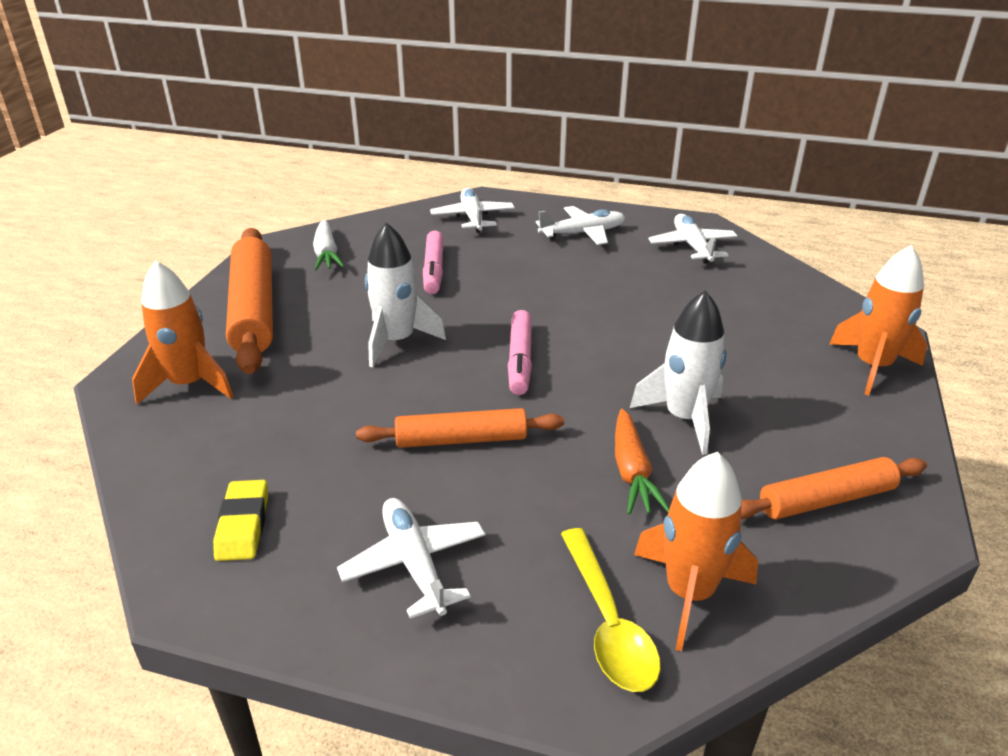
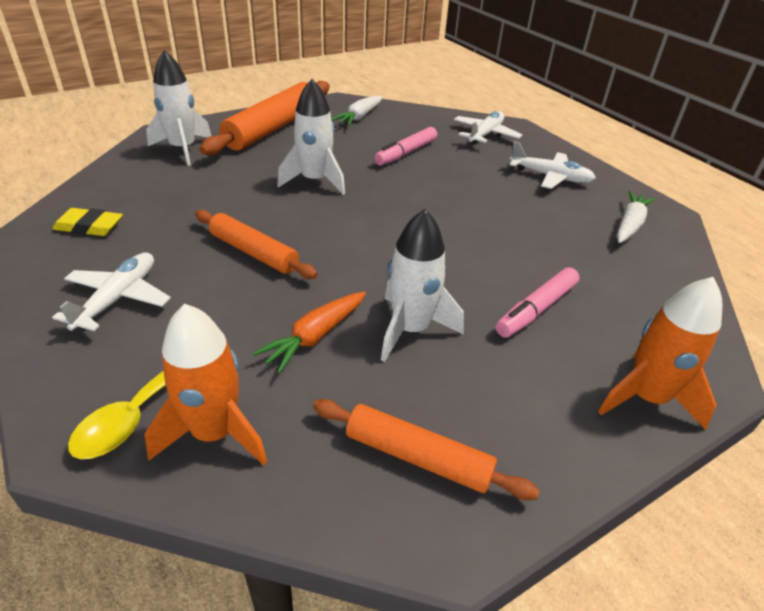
camera: 40 degrees right, 5 degrees up
orange rocket [132,260,234,404] -> white rocket [146,50,212,166]
yellow eraser [213,480,268,561] -> yellow eraser turned 60 degrees clockwise [52,208,123,236]
pink marker [508,310,532,395] -> pink marker moved to [496,267,579,338]
white plane [648,214,737,263] -> white carrot [617,191,655,243]

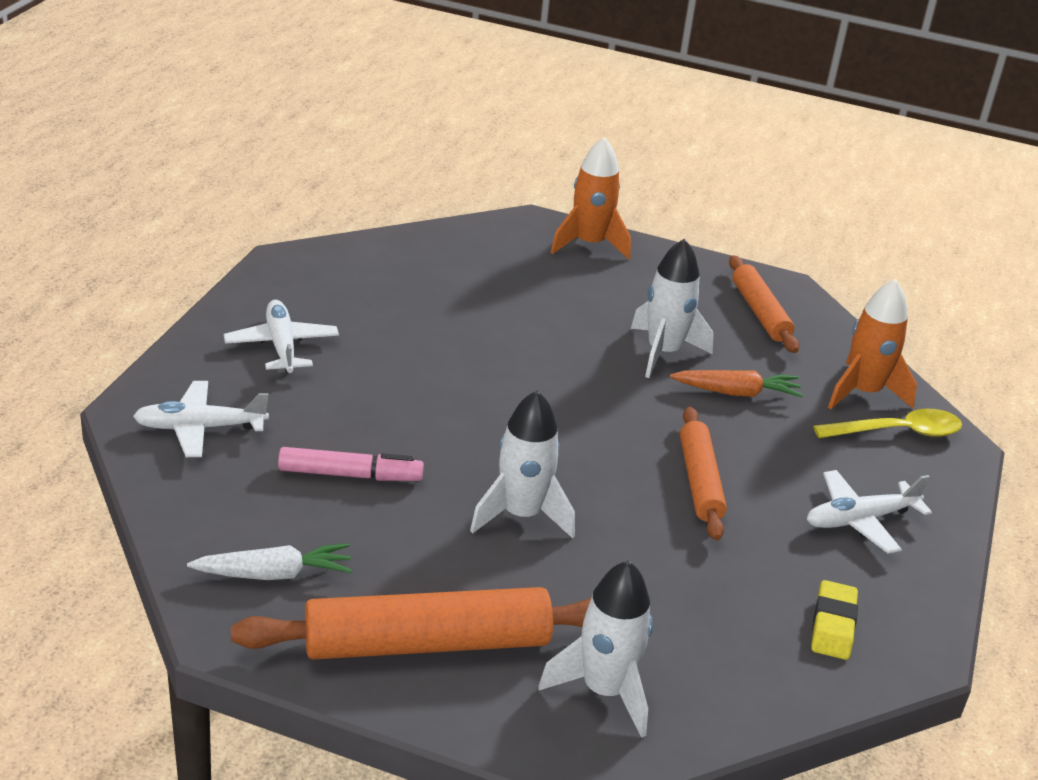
camera: 130 degrees left, 5 degrees down
yellow eraser [52,208,123,236] -> yellow eraser turned 45 degrees clockwise [811,580,858,660]
pink marker [496,267,579,338] -> none
white carrot [617,191,655,243] -> none

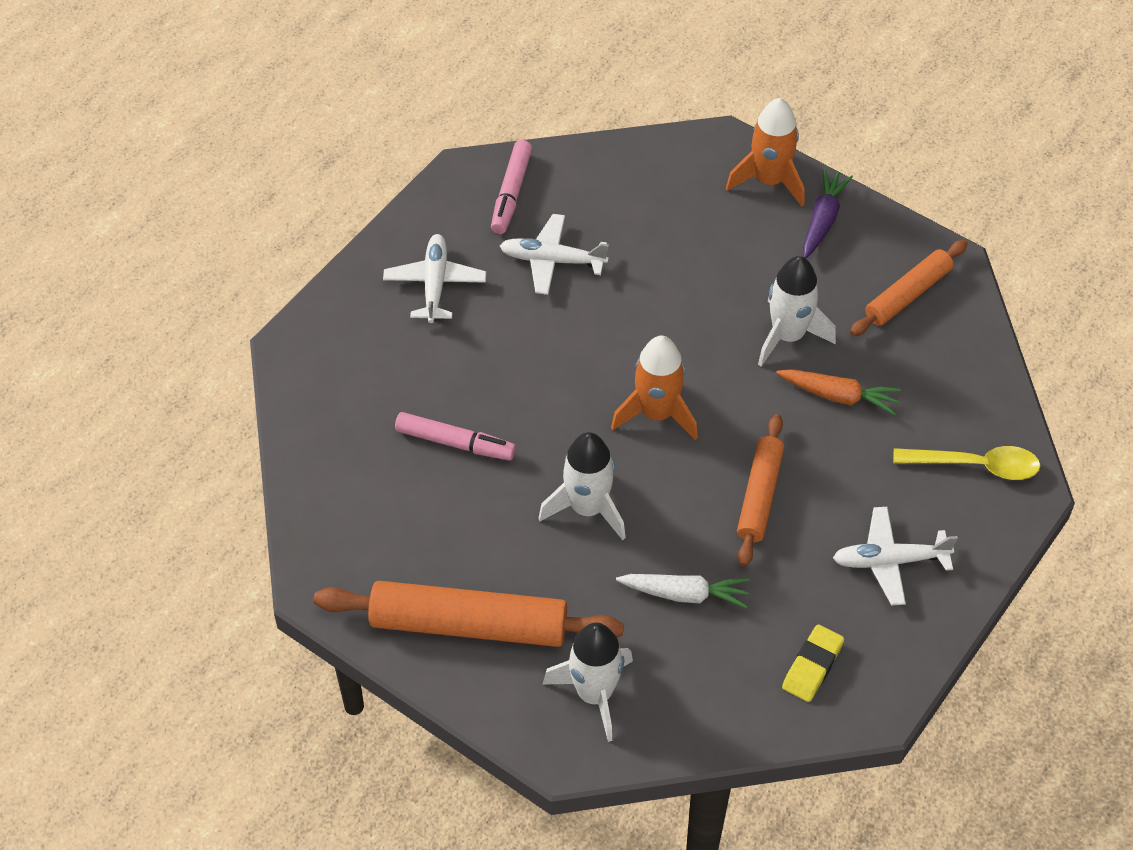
camera: 20 degrees right, 20 degrees up
white plane [133,381,269,457] -> white plane moved to [500,214,609,295]
white carrot [187,543,352,580] -> white carrot moved to [616,574,750,608]
orange rolling pin [729,255,799,353] -> orange rolling pin turned 45 degrees clockwise [850,240,968,336]
orange rocket [828,279,917,409] -> orange rocket moved to [611,336,698,440]
none -> pink marker [491,140,532,234]
none -> purple carrot [803,168,853,258]

